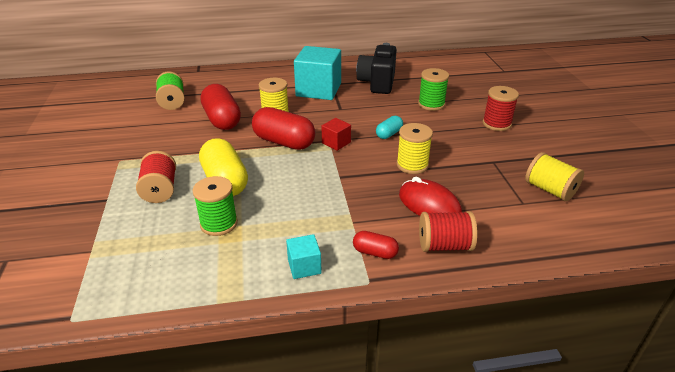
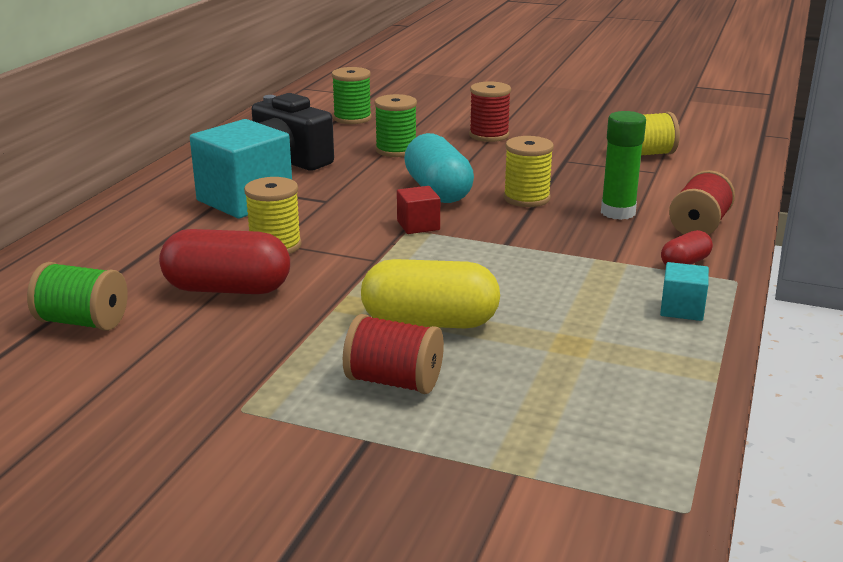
camera: 60 degrees left, 10 degrees down
green spool [192,176,238,236] -> green spool moved to [332,67,372,124]
red capsule [252,107,315,150] -> none
turquoise capsule [376,116,403,139] -> turquoise capsule [404,133,474,203], size x1.95
red mouse [399,177,462,216] -> green glue stick [601,111,646,220]

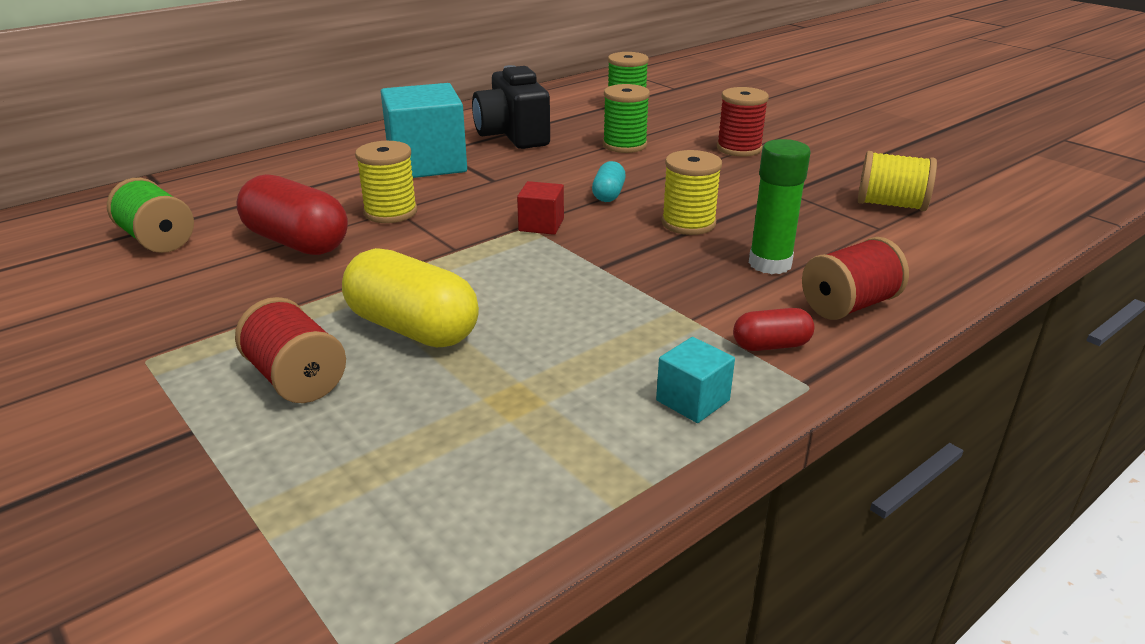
camera: 30 degrees right, 5 degrees up
turquoise capsule [404,133,474,203] -> turquoise capsule [592,161,626,202], size x0.51

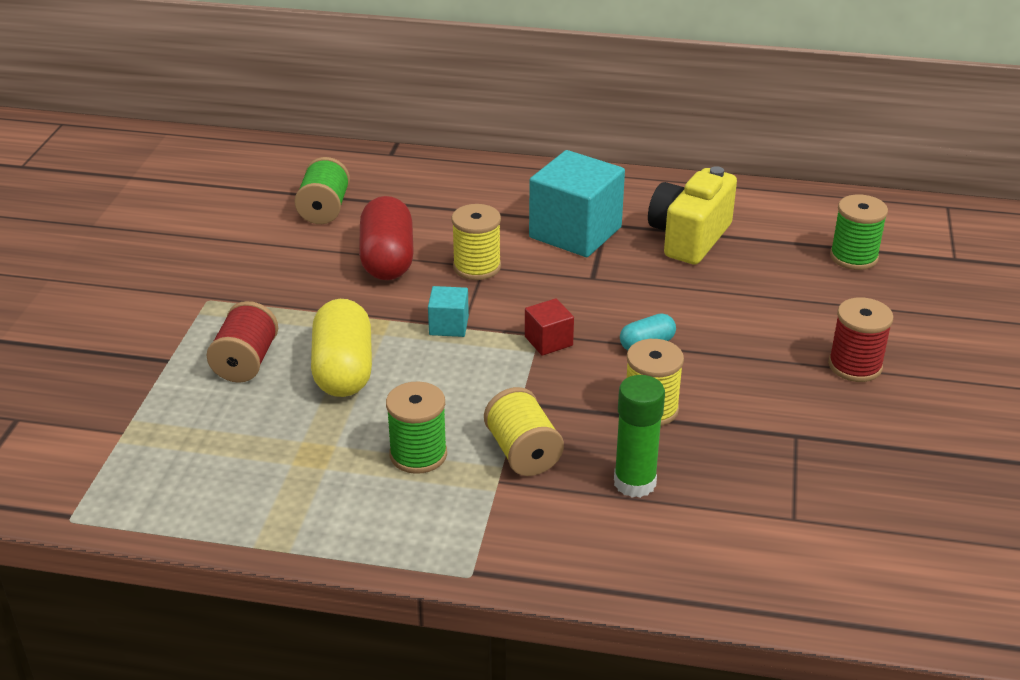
camera: 50 degrees right, 5 degrees up
black camera [472,65,550,149] -> yellow camera [648,166,737,264]
green spool [603,84,650,153] -> green spool moved to [386,381,447,474]
turquoise cube [656,337,735,423] -> turquoise cube moved to [428,286,469,337]
red capsule [733,308,814,351] -> none
red spool [802,237,909,320] -> none
yellow spool [858,151,937,211] -> yellow spool moved to [484,387,564,476]

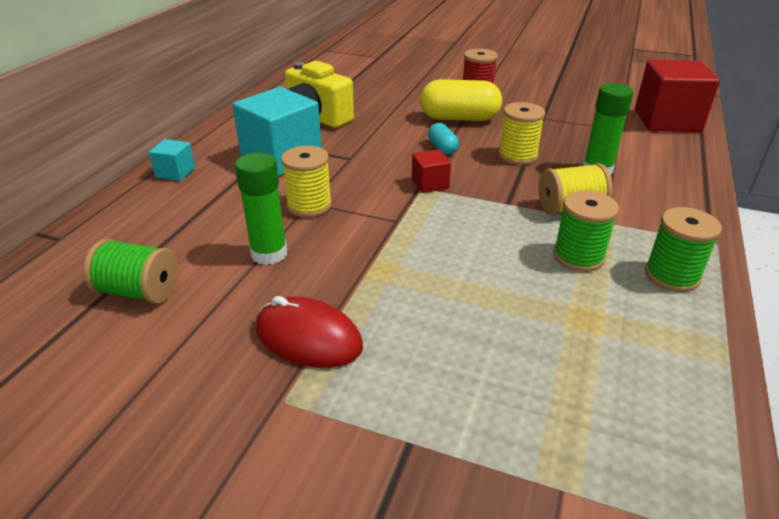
camera: 80 degrees left, 0 degrees up
red spool [206,301,278,383] -> none
yellow capsule [311,299,372,397] -> yellow capsule moved to [420,79,502,121]
red capsule [359,196,414,280] -> green glue stick [235,152,287,265]
turquoise cube [428,286,469,337] -> turquoise cube moved to [149,139,195,181]
green spool [830,194,888,270] -> green spool moved to [645,207,722,292]
none -> red mouse [256,296,363,368]
none -> red cube [635,60,720,132]

